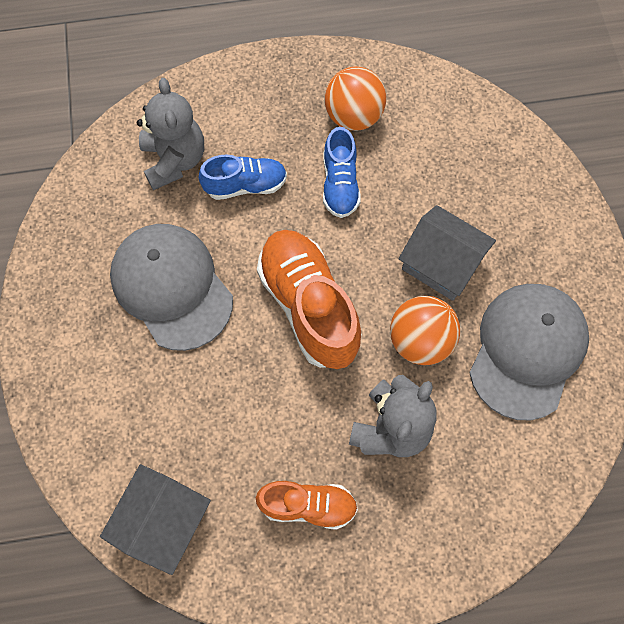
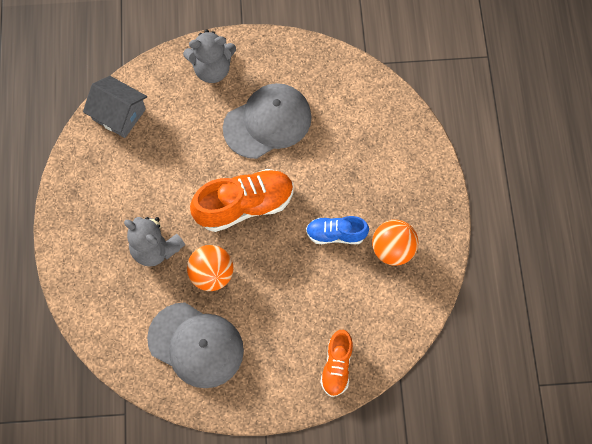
camera: 95 degrees right, 0 degrees up
grey teddy bear [137,78,204,190] -> grey teddy bear moved to [183,29,236,83]
blue shoe [199,155,287,200] -> none
orange shoe [256,481,358,530] -> orange shoe moved to [320,330,353,397]
grey house [399,205,496,301] -> none

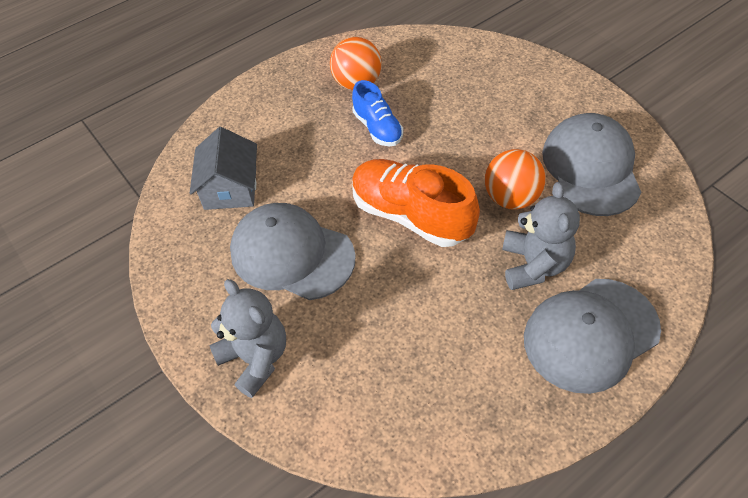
camera: 120 degrees left, 15 degrees down
grey house [83,76,147,138] -> grey house moved to [190,127,257,210]
orange shoe [320,330,353,397] -> none
none -> grey cap [524,279,661,394]

